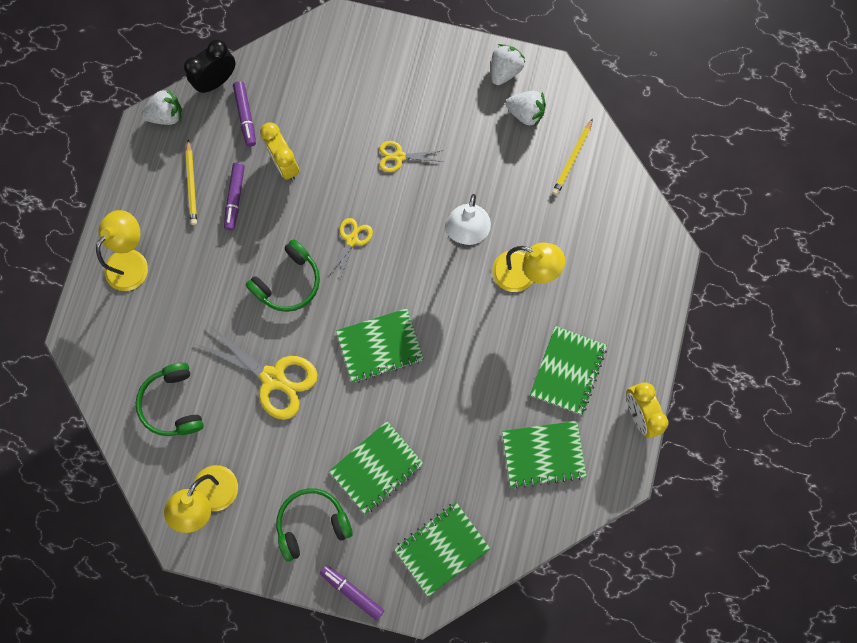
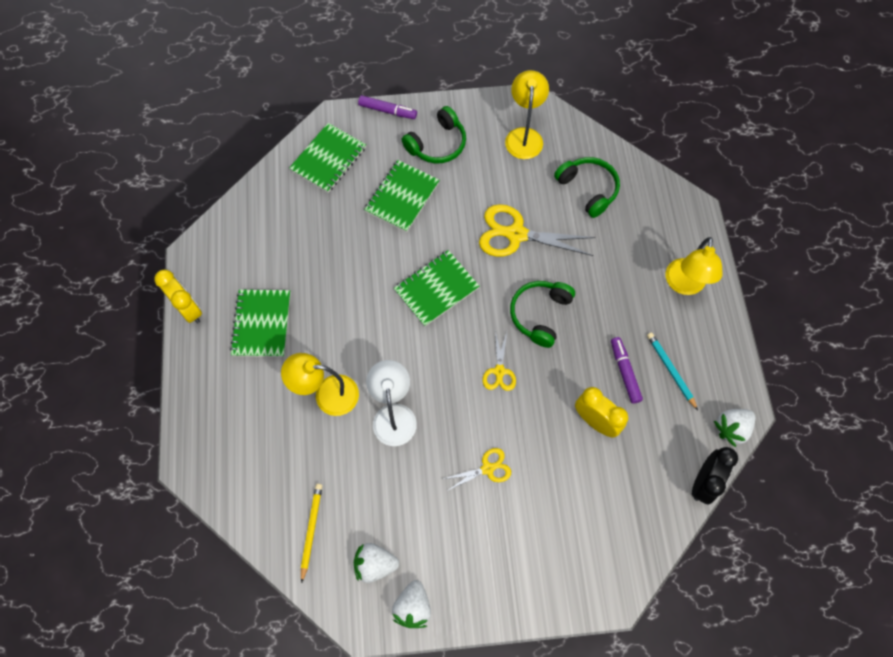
camera: 160 degrees right, 10 degrees down
yellow pencil [185,140,197,225] -> turquoise pencil [647,333,698,410]
purple marker [233,81,256,147] -> none
green notebook [502,421,587,489] -> none

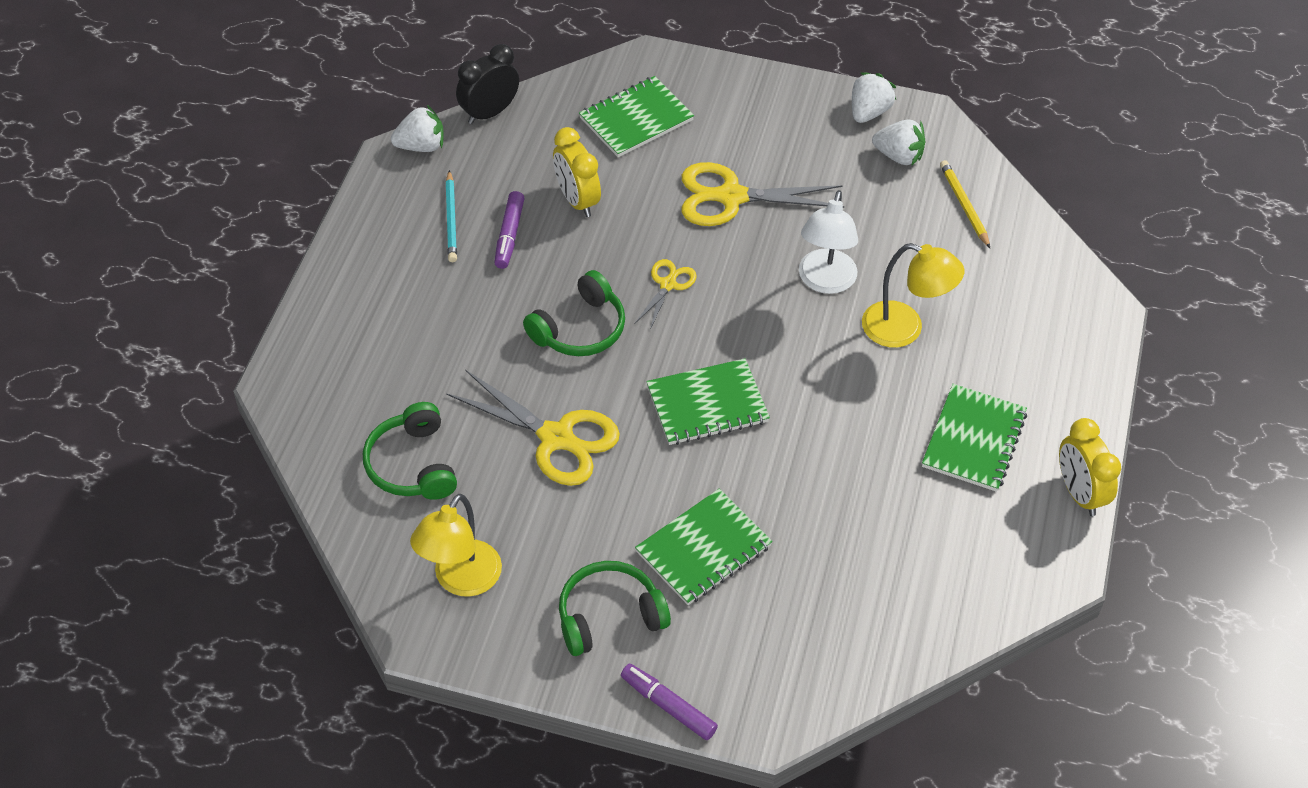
camera: 160 degrees left, 15 degrees down
green notebook [289,123,366,193] -> green notebook moved to [579,76,694,157]
yellow pencil [301,484,322,583] -> yellow pencil turned 135 degrees clockwise [940,160,990,248]
yellow scissors [443,448,511,491] -> yellow scissors [682,162,844,226], size x1.88
yellow lamp [666,237,723,295] -> none

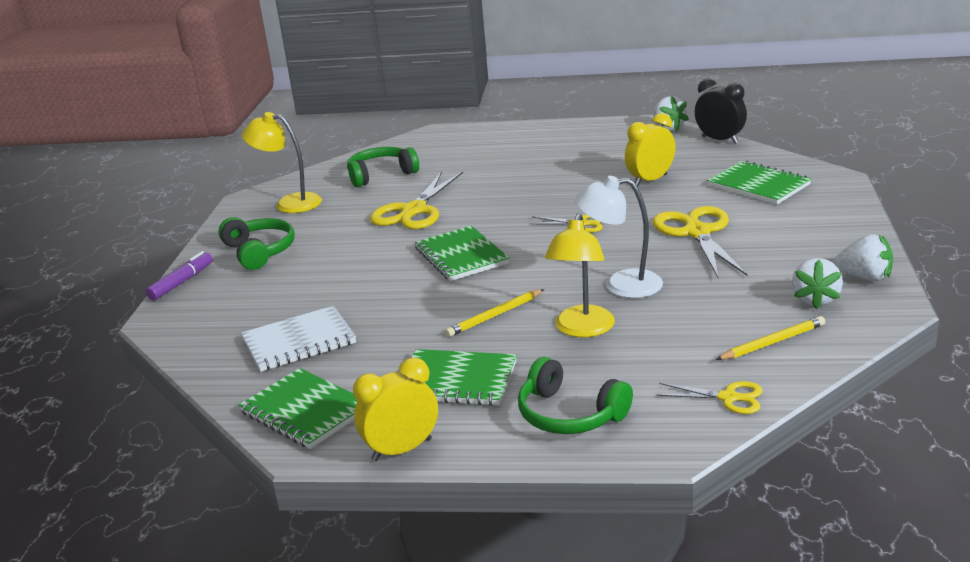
camera: 85 degrees right, 25 degrees down
turquoise pencil [445,170,457,262] -> none
purple marker [494,191,525,269] -> none
green headphones [523,270,625,356] -> green headphones moved to [518,357,633,434]
green notebook [635,489,773,605] -> green notebook moved to [238,368,357,449]
none -> white notebook [241,306,356,372]
none -> yellow pencil [445,289,544,337]
none -> yellow scissors [656,381,763,414]

